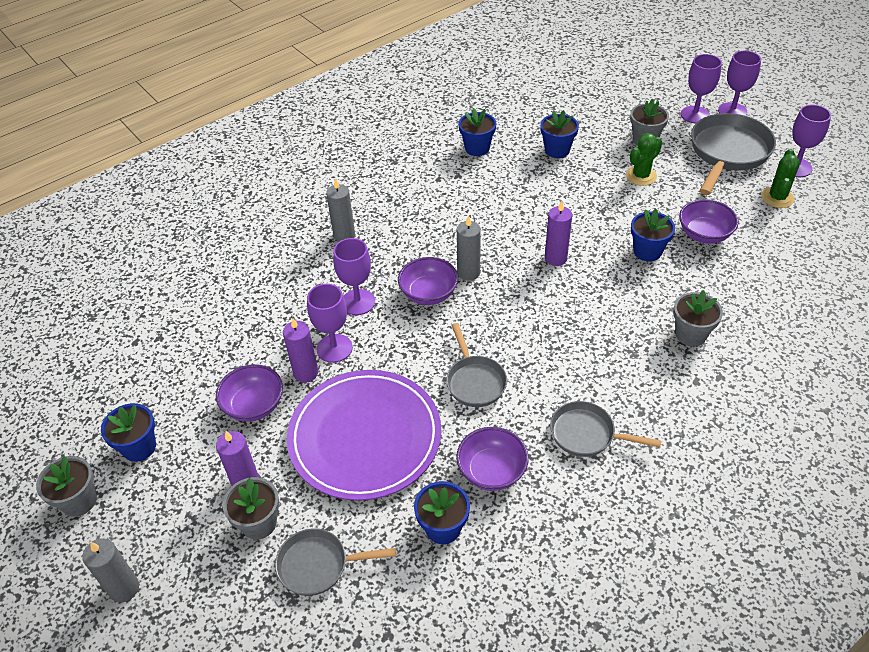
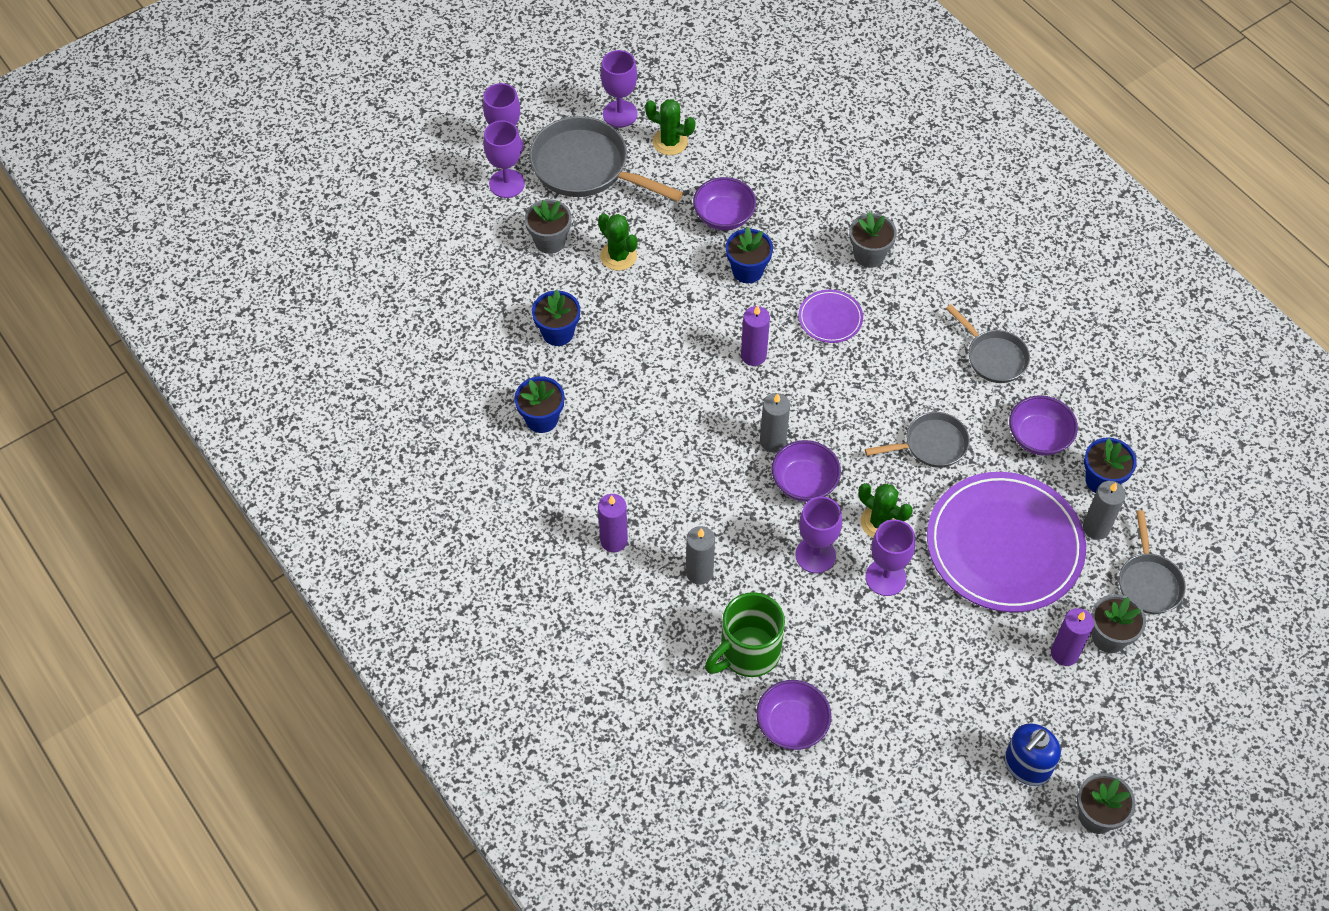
camera: 90 degrees left, 10 degrees up
grey candle [82,538,139,603] -> grey candle moved to [1083,481,1126,540]
blue flower pot [101,403,156,462] -> blue soap dispenser [1005,723,1061,786]
purple bowl [216,364,283,422] -> purple bowl moved to [756,680,831,750]
purple candle [283,318,318,383] -> purple candle moved to [598,494,628,552]
grey pan [550,401,661,457] -> grey pan turned 60 degrees counterclockwise [946,304,1030,383]
none -> green mug [705,592,785,677]
none -> purple plate [798,290,863,343]
none -> green cactus [859,483,913,538]

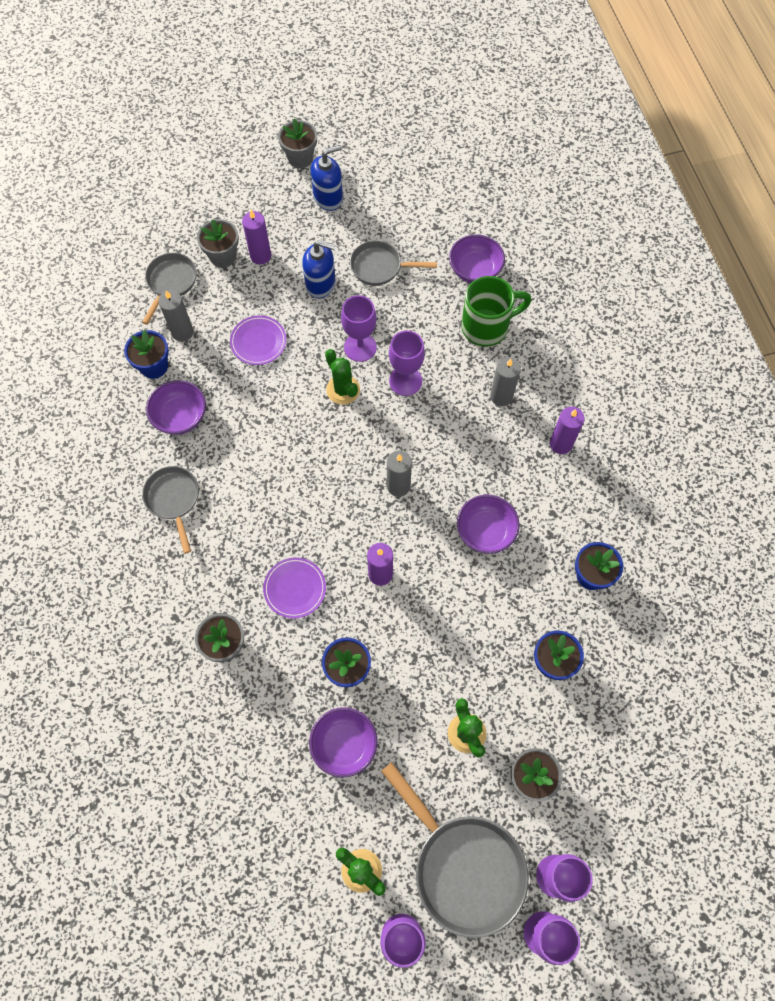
camera: 160 degrees left, 10 degrees up
purple bowl [772,440,841,502] -> purple bowl moved to [457,494,520,554]
grey pan [865,412,970,468] -> grey pan moved to [350,241,437,286]
purple plate [927,472,1086,612] -> purple plate [230,316,287,365], size x0.44
none -> blue soap dispenser [302,240,335,298]

